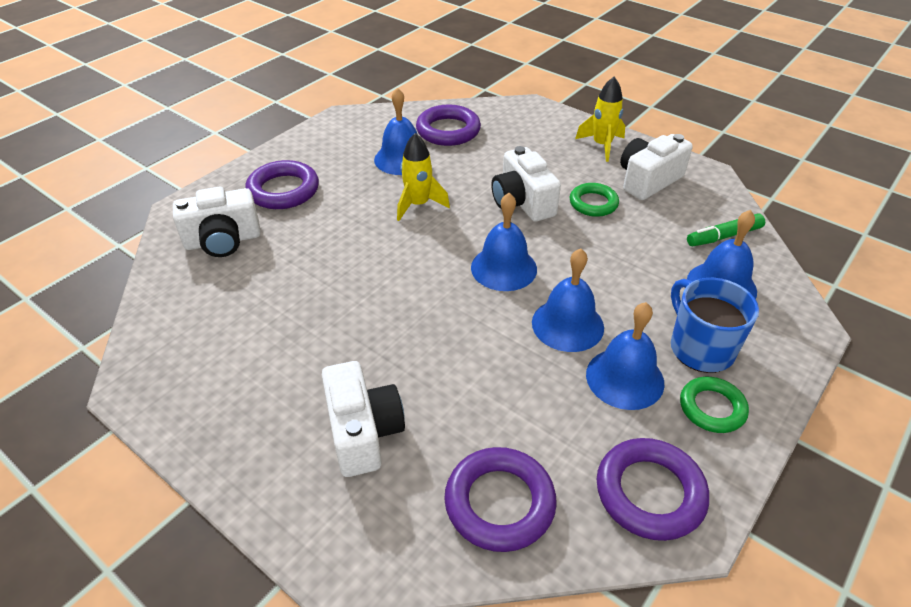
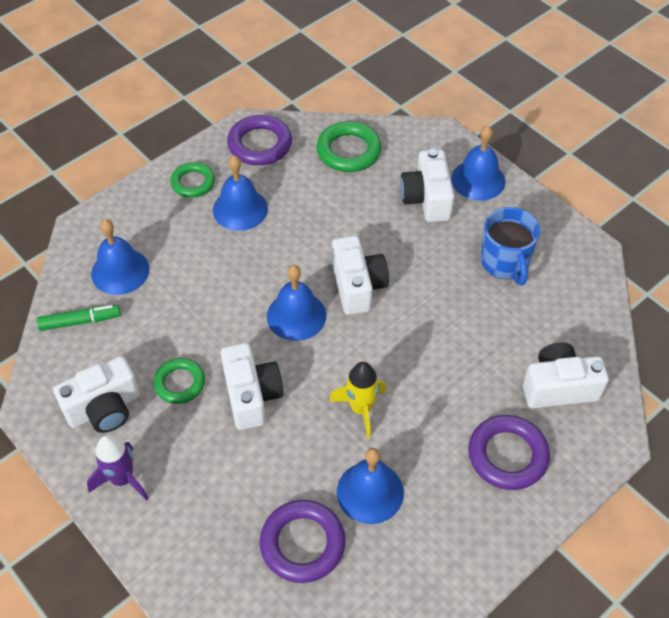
camera: 170 degrees left, 10 degrees up
purple ring [444,447,557,552] -> green ring [316,121,382,172]
blue bell [532,248,604,352] -> blue bell moved to [451,126,505,201]
yellow rocket [575,77,625,162] -> purple rocket [87,434,149,501]
blue mug [671,278,759,373] -> blue mug moved to [481,207,540,285]
none -> white camera [332,236,389,315]

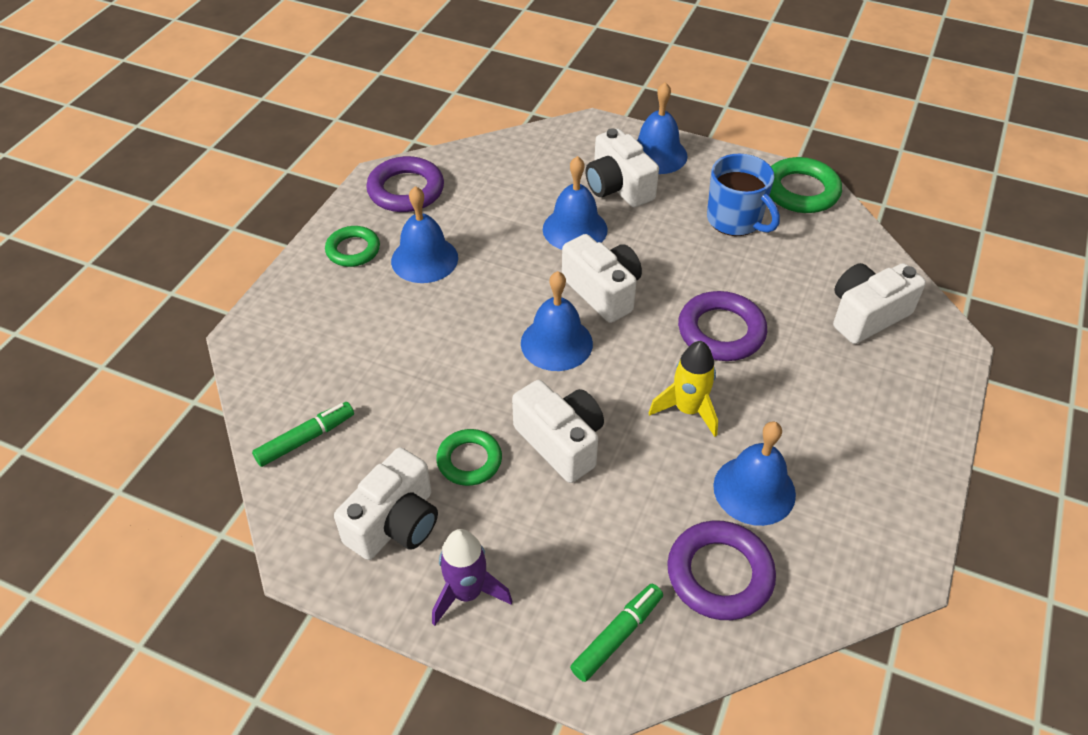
camera: 25 degrees left, 5 degrees down
blue bell [91,219,149,295] -> blue bell moved to [543,156,608,250]
green ring [316,121,382,172] -> green ring moved to [769,157,842,213]
purple ring [468,415,550,490] -> purple ring moved to [678,291,767,361]
none -> green marker [570,584,663,682]

